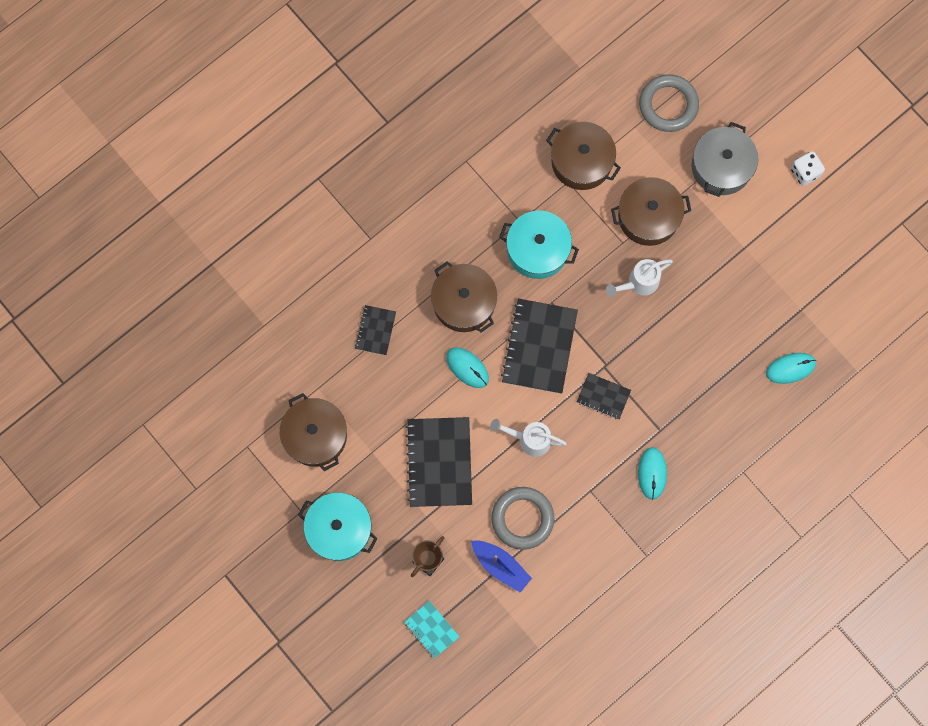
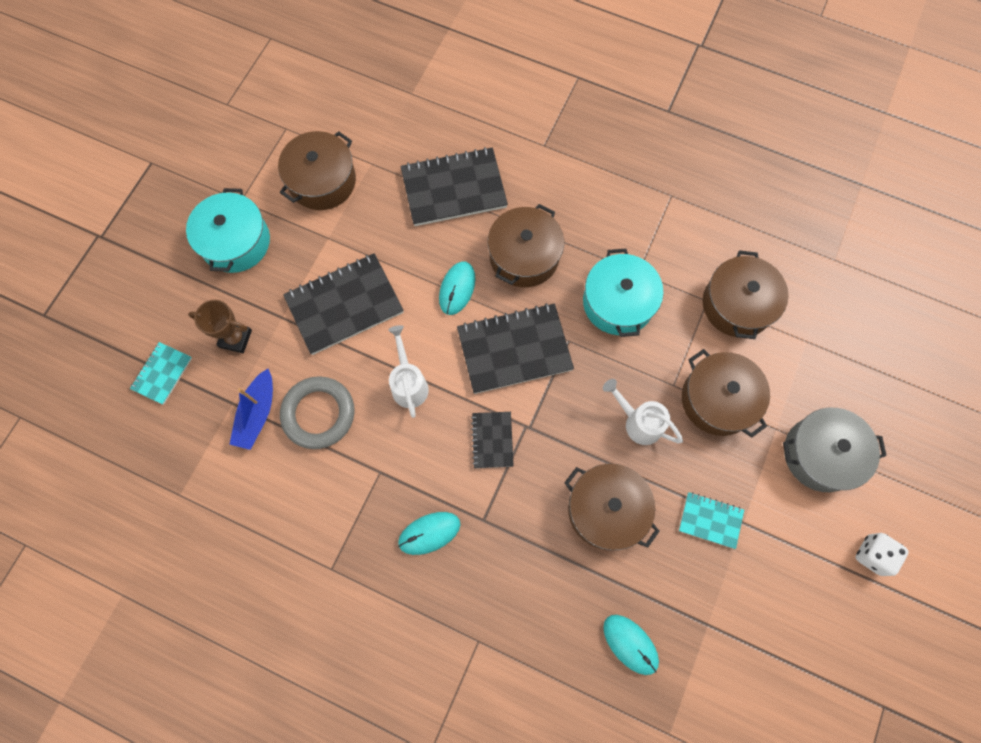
camera: 65 degrees right, 5 degrees down
black notebook [355,305,396,355] -> black notebook [401,147,508,226], size x1.90
grey ring [639,74,699,132] -> none
none -> brown pot [564,464,660,550]
none -> turquoise notebook [679,492,744,549]

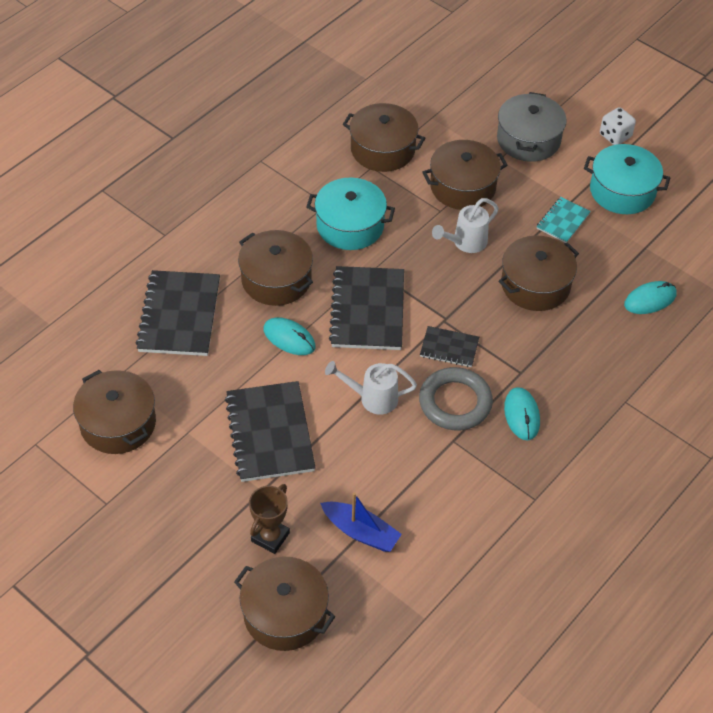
camera: 75 degrees left, 20 degrees down
turquoise notebook [130,342,192,405] -> brown pot [234,557,335,651]
turquoise pot [186,188,270,273] -> turquoise pot moved to [584,144,670,214]
grey ring [280,376,355,449] -> grey ring moved to [419,367,493,430]

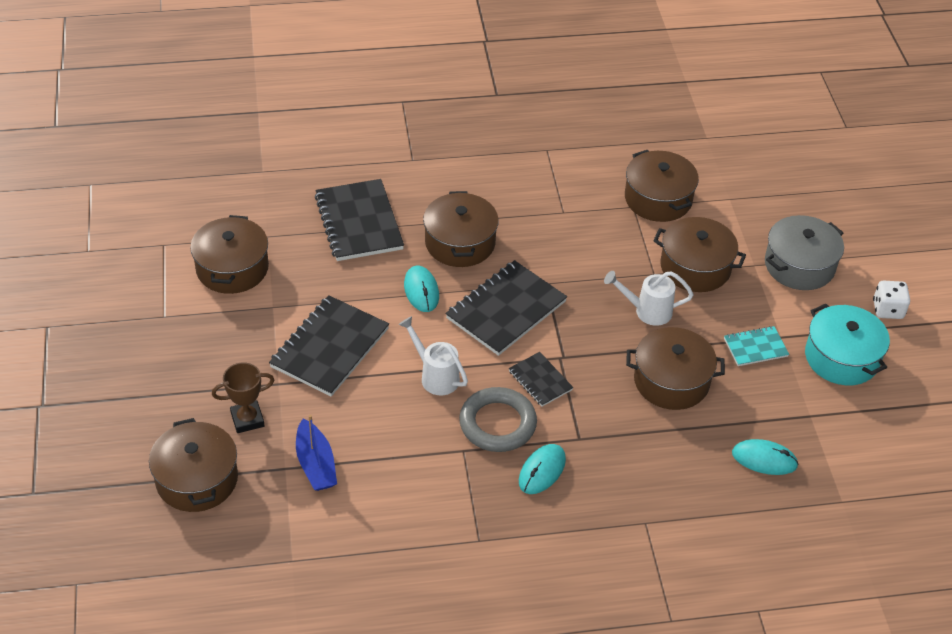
camera: 40 degrees right, 5 degrees down
black notebook [136,270,220,356] -> black notebook turned 60 degrees counterclockwise [315,179,404,261]
turquoise pot [306,178,395,250] -> none

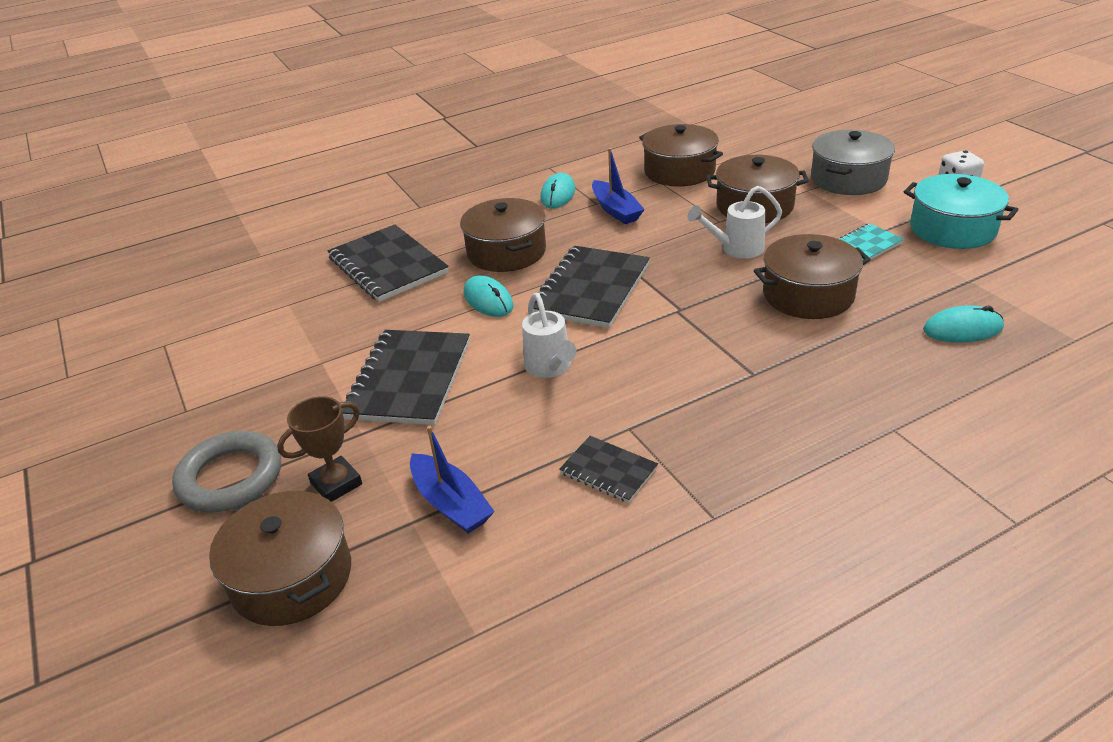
camera: 15 degrees left, 10 degrees down
brown pot [190,215,269,294] -> none
white watering can [398,316,468,395] -> white watering can turned 135 degrees counterclockwise [522,293,577,378]
grey ring [459,387,537,452] -> grey ring moved to [172,431,281,513]
black notebook [509,352,574,406] -> black notebook moved to [559,436,658,503]
turquoise mouse [519,444,566,494] -> turquoise mouse moved to [540,173,575,208]
none -> blue boat [592,148,645,224]

